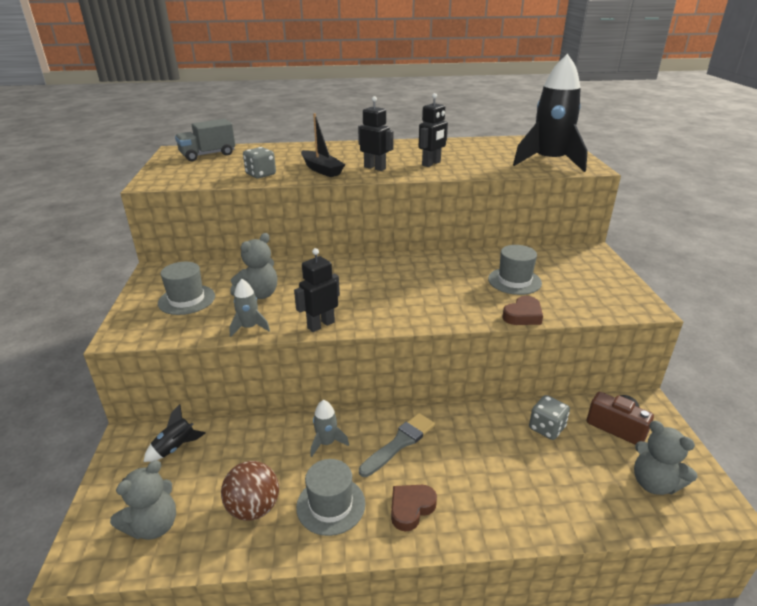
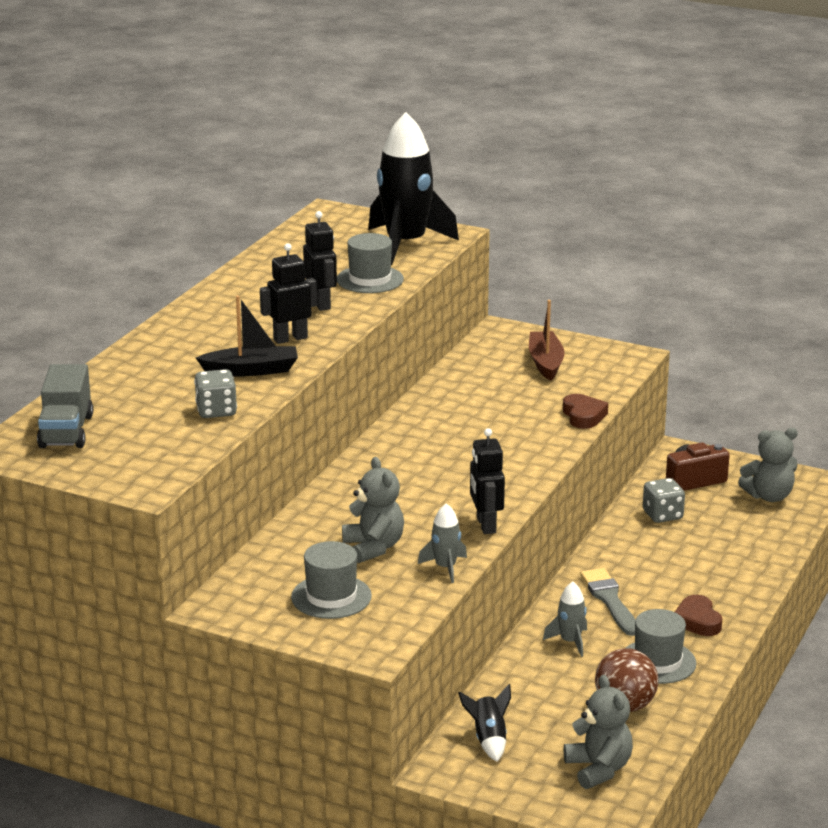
camera: 60 degrees left, 5 degrees down
grey hat [488,245,542,295] -> grey hat moved to [337,233,404,293]
none -> brown boat [529,300,564,381]

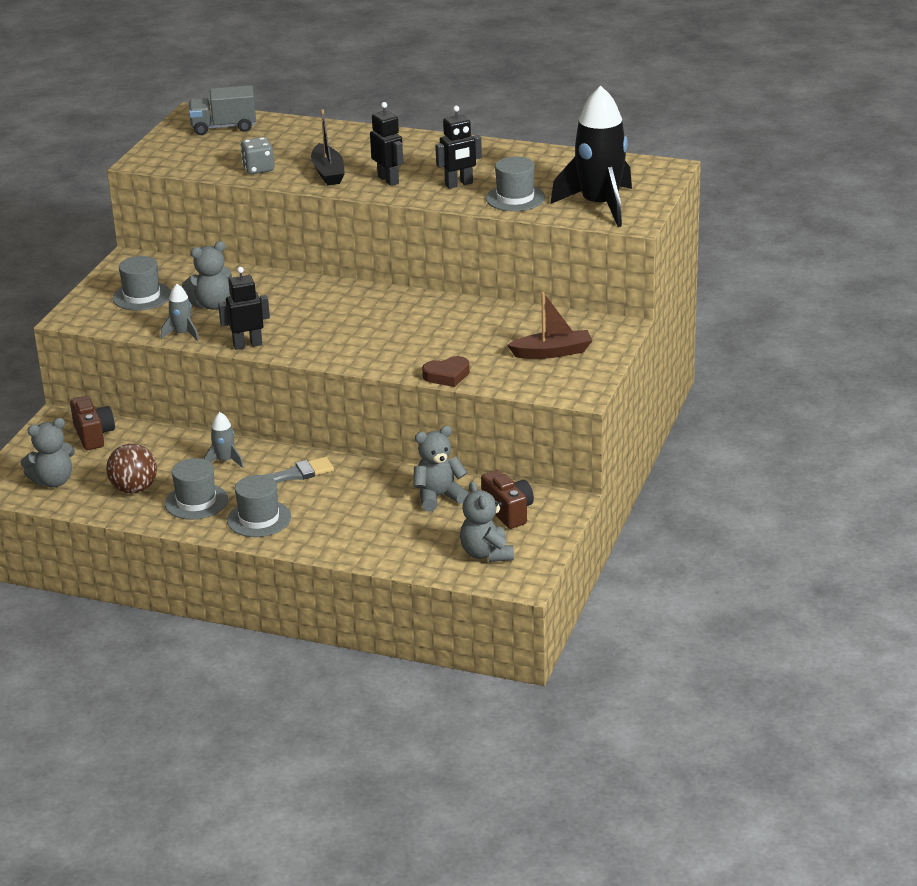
camera: 85 degrees right, 5 degrees up
black rocket [458,684,511,761] -> brown camera [70,396,115,450]
grey dice [643,478,685,523] -> grey teddy bear [414,426,468,512]
brown heart [675,595,722,636] -> grey hat [227,475,291,537]

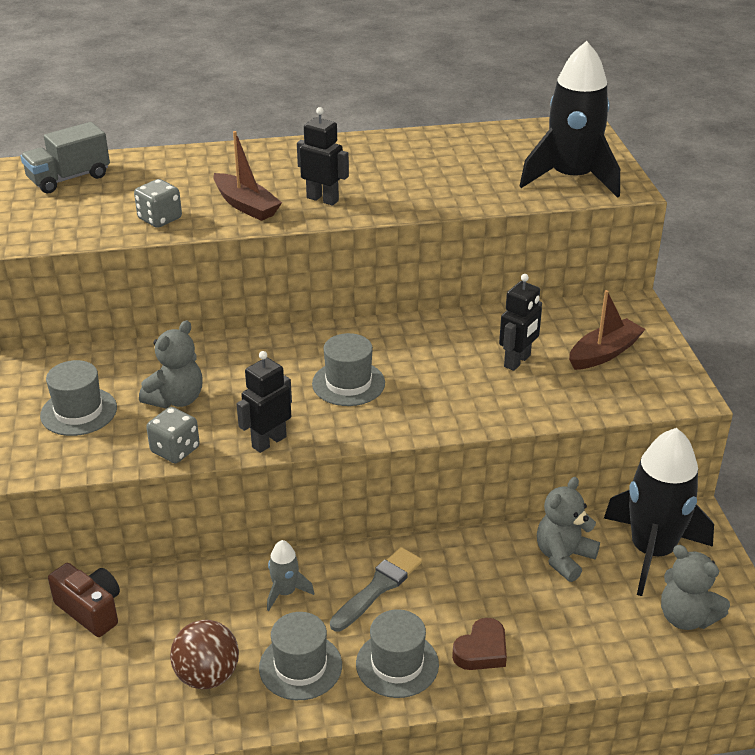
camera: 30 degrees left, 5 degrees up
grey teddy bear [20,418,75,487] -> none
grey rocket [161,284,199,341] -> grey dice [146,407,200,463]
black boat [311,109,345,185] -> brown boat [214,131,282,221]
brown heart [422,356,470,387] -> brown heart moved to [452,618,507,670]
black robot [435,106,482,189] -> black robot moved to [499,274,542,371]
brown camera [481,470,534,529] -> black rocket [604,428,714,596]
grey hat [486,157,545,211] -> grey hat moved to [312,333,385,406]

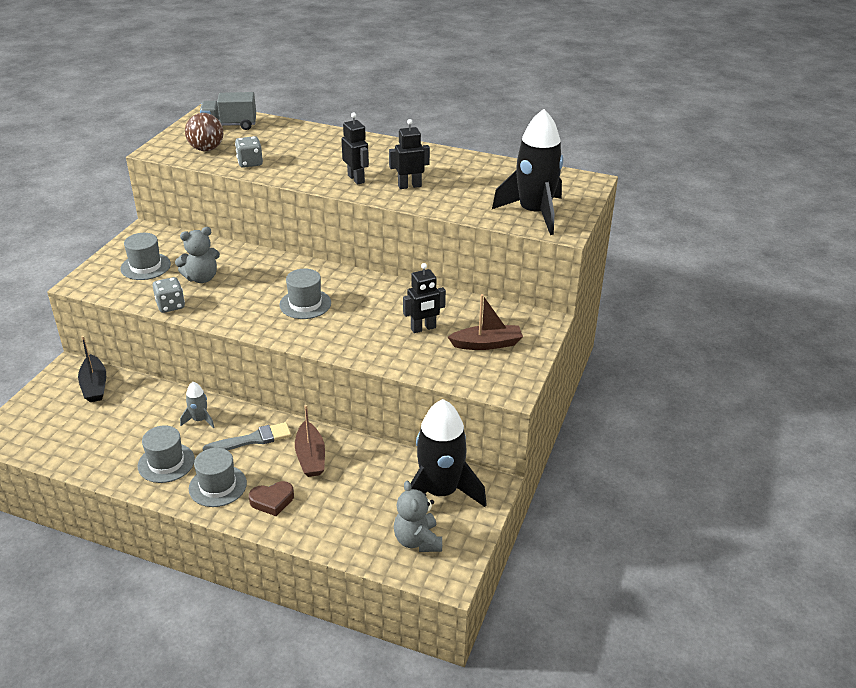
camera: 30 degrees right, 0 degrees up
brown camera [48,563,120,637] -> black boat [78,336,106,402]
brown ball [170,620,239,689] -> brown ball moved to [185,113,223,151]
brown boat [214,131,282,221] -> brown boat moved to [295,405,325,477]
black robot [237,351,292,453] -> black robot moved to [389,119,430,189]
grey teddy bear [537,477,600,582] -> none

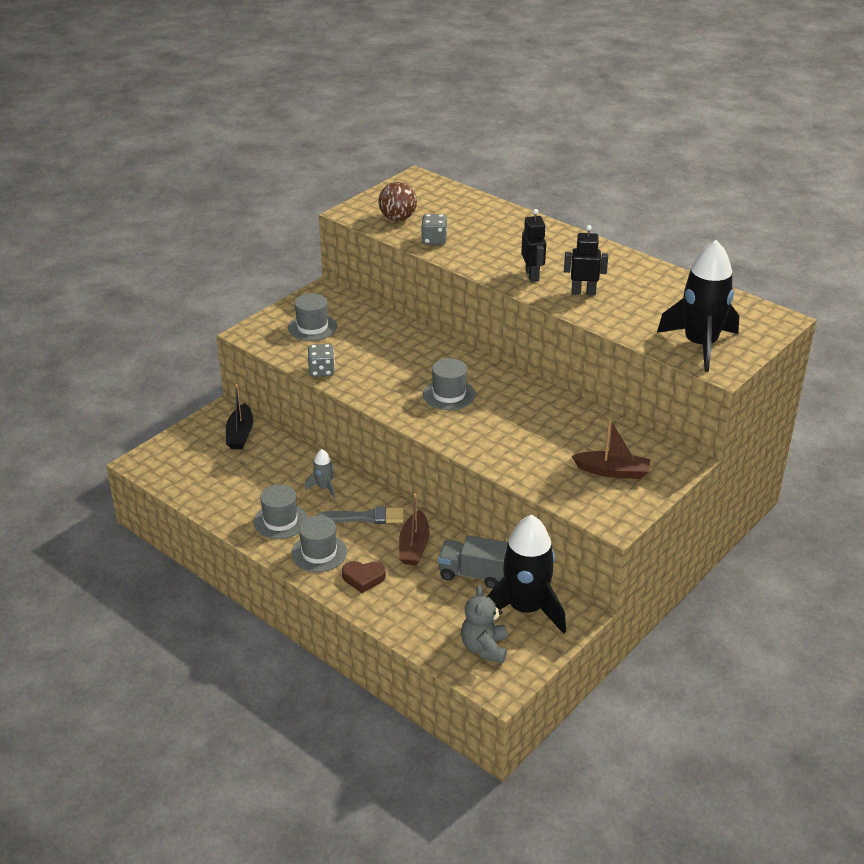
camera: 20 degrees right, 0 degrees up
grey teddy bear [175,227,220,283] -> none
grey truck [200,92,256,130] -> grey truck moved to [438,535,508,588]
black robot [403,263,446,333] -> none

